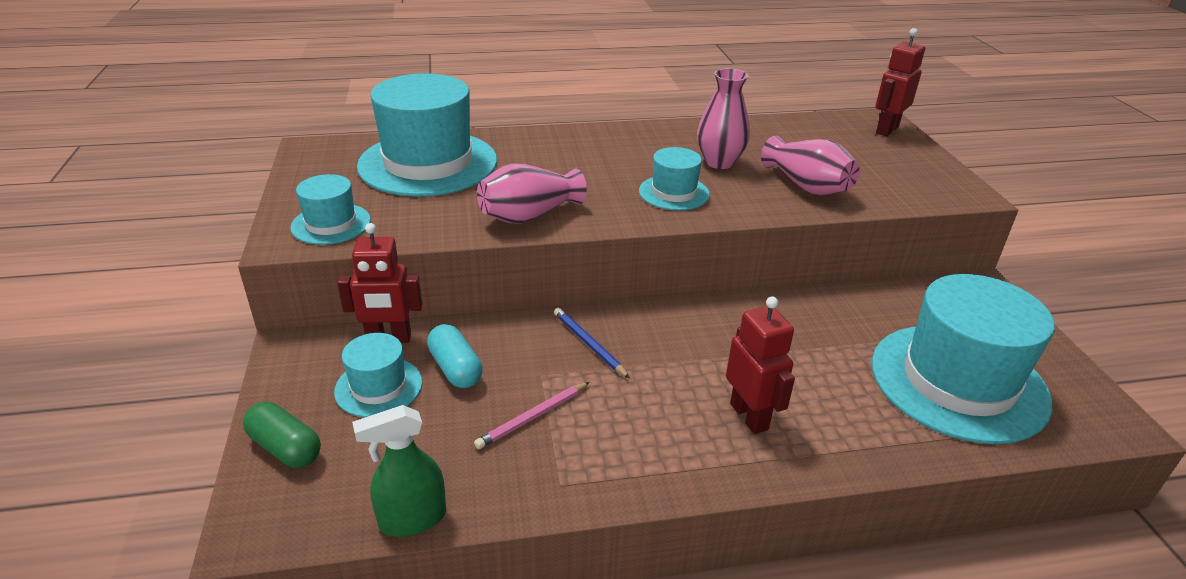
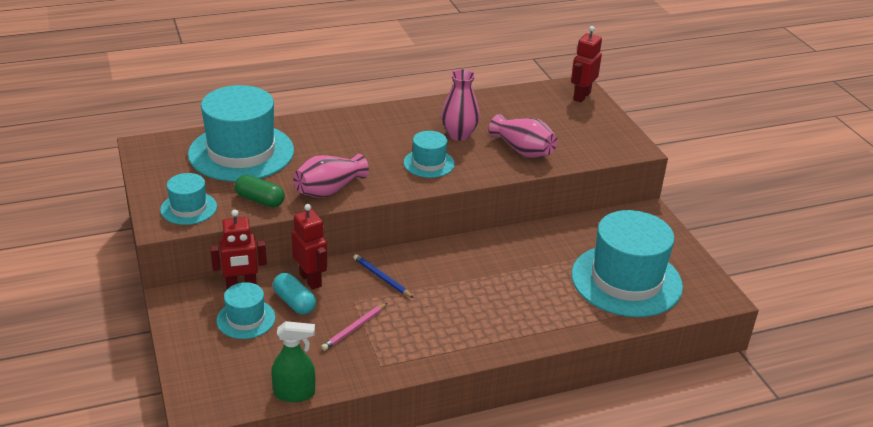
camera: 10 degrees left, 0 degrees up
green capsule [243,402,321,468] -> green capsule moved to [235,175,285,208]
green spray bottle [352,405,446,537] -> green spray bottle turned 150 degrees counterclockwise [271,321,315,402]
red robot [726,297,795,434] -> red robot moved to [292,204,327,290]

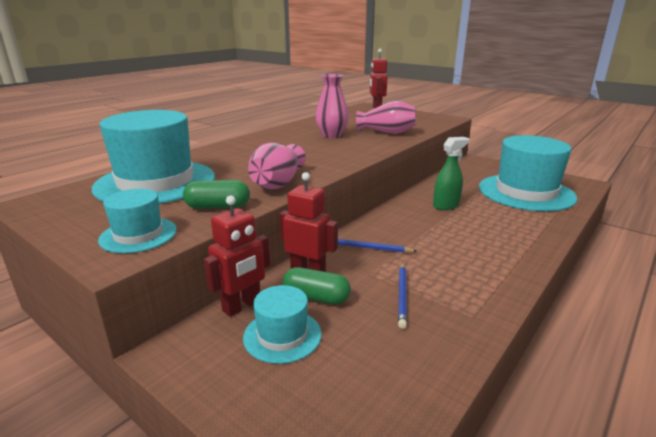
camera: 30 degrees left, 10 degrees down
green spray bottle [271,321,315,402] -> green spray bottle moved to [433,137,469,210]
turquoise capsule [273,273,316,315] -> green capsule [283,267,351,305]
pink pencil [321,303,387,351] -> blue pencil [398,263,407,329]
turquoise hat [403,131,455,178] -> none

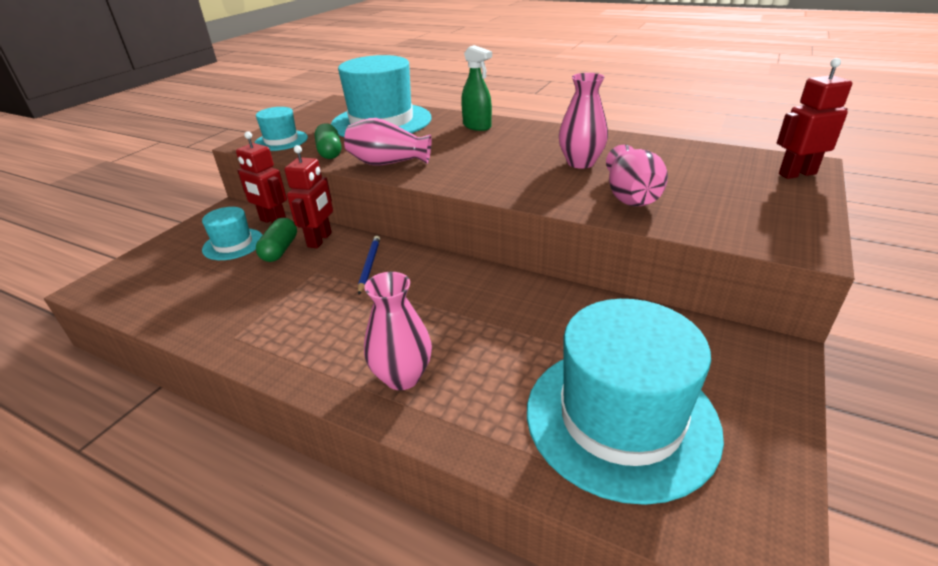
camera: 80 degrees right, 10 degrees up
blue pencil [398,263,407,329] -> none
green spray bottle [433,137,469,210] -> green spray bottle moved to [461,45,492,131]
none -> pink vase [364,272,432,390]

